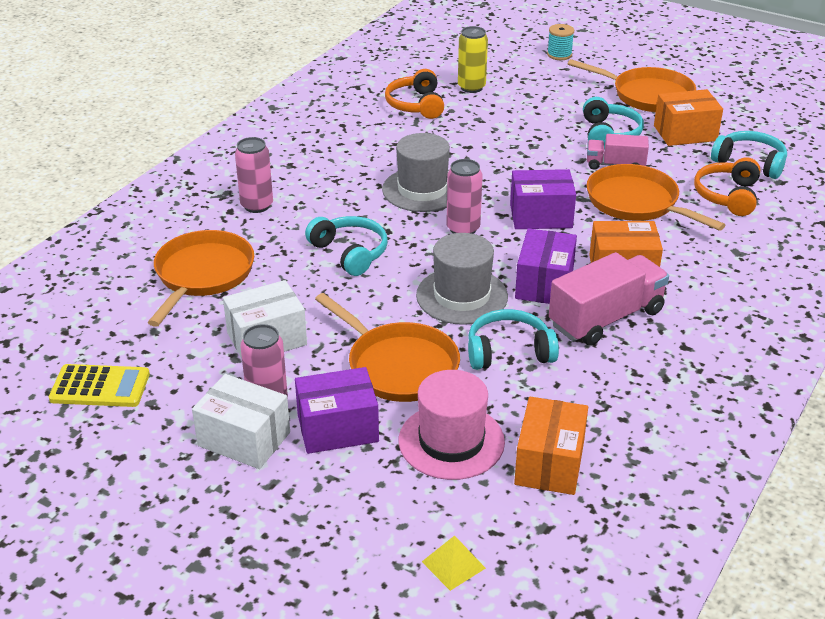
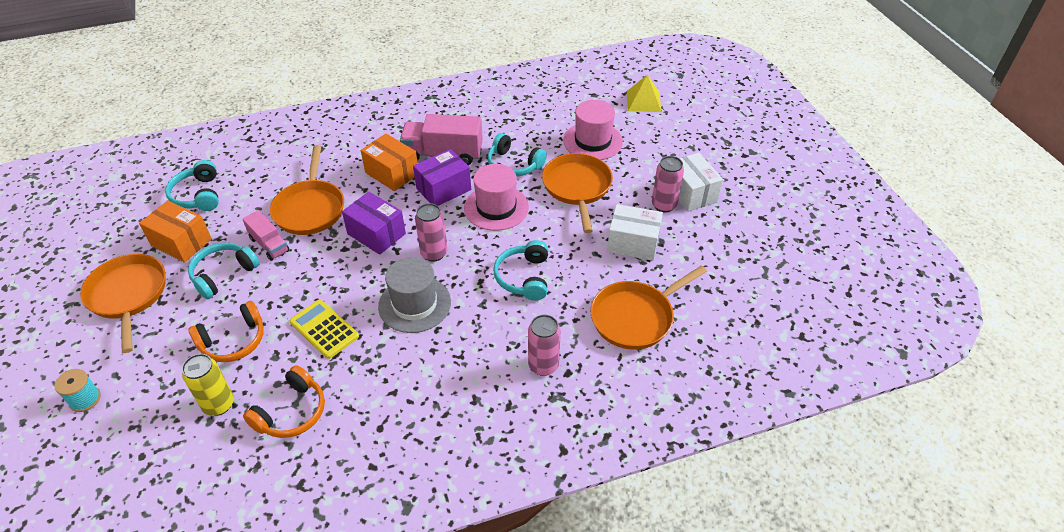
camera: 140 degrees left, 10 degrees up
yellow calculator [49,364,150,407] -> yellow calculator moved to [289,300,359,359]
purple box [295,367,379,454] -> none
grey hat [416,233,508,325] -> pink hat [464,164,529,231]
yellow pyramid [422,535,486,591] -> yellow pyramid [627,75,661,112], size x1.52
orange box [514,397,588,495] -> none
orange headphones [694,157,760,216] -> orange headphones moved to [188,301,264,362]

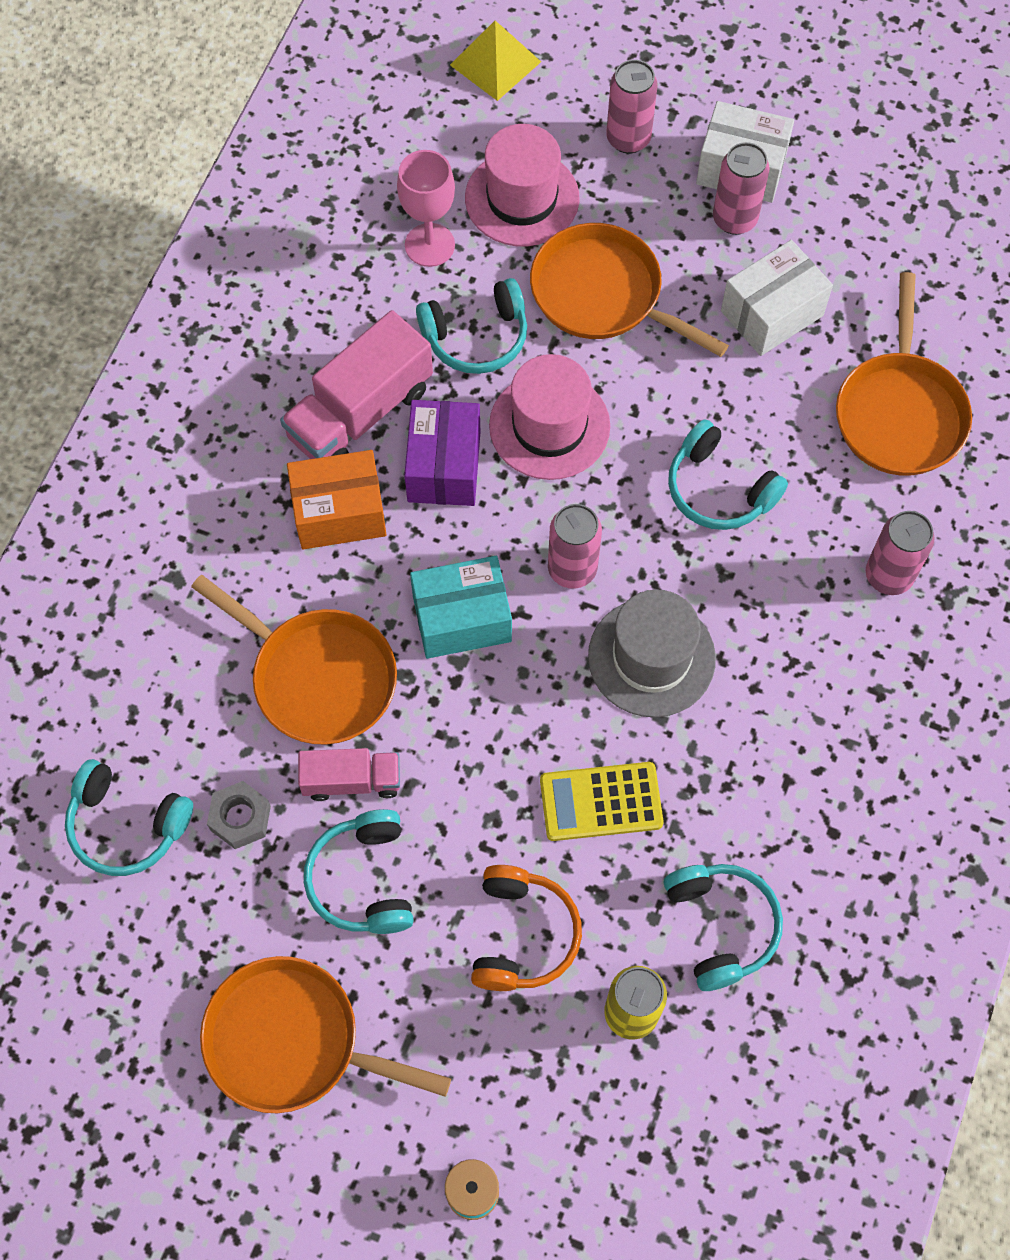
camera: 50 degrees left, 20 degrees up
orange box [139,201,212,263] -> none
orange headphones [243,365,325,438] -> turquoise headphones [664,864,783,991]
purple box [342,192,406,255] -> turquoise box [410,556,512,659]
none -> grey nut [207,781,271,849]
none -> pink goblet [397,150,455,267]
none -> pink can [606,60,658,154]

